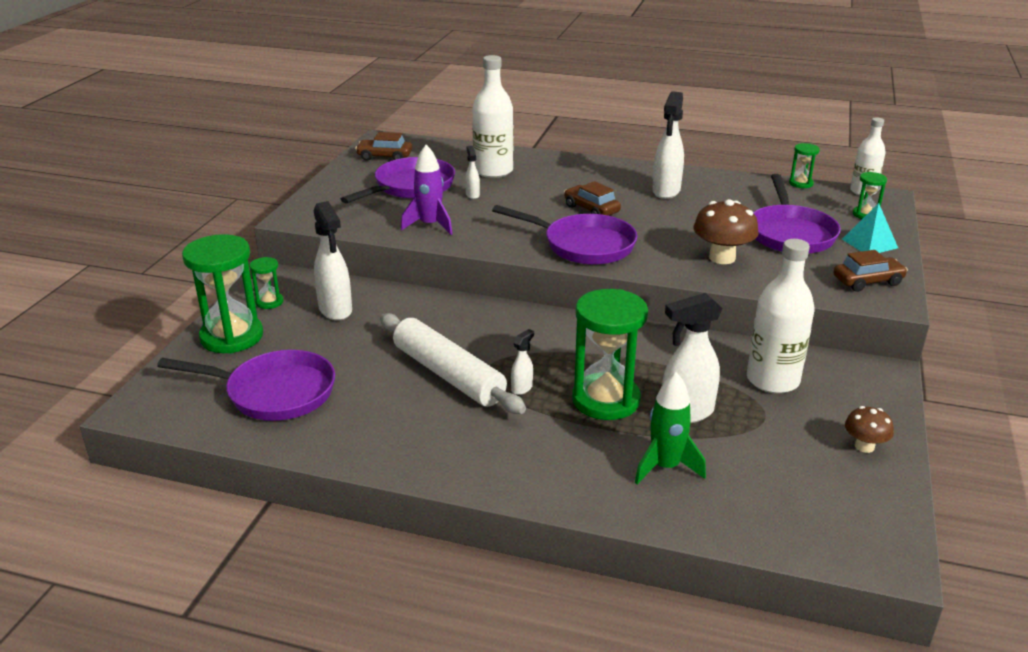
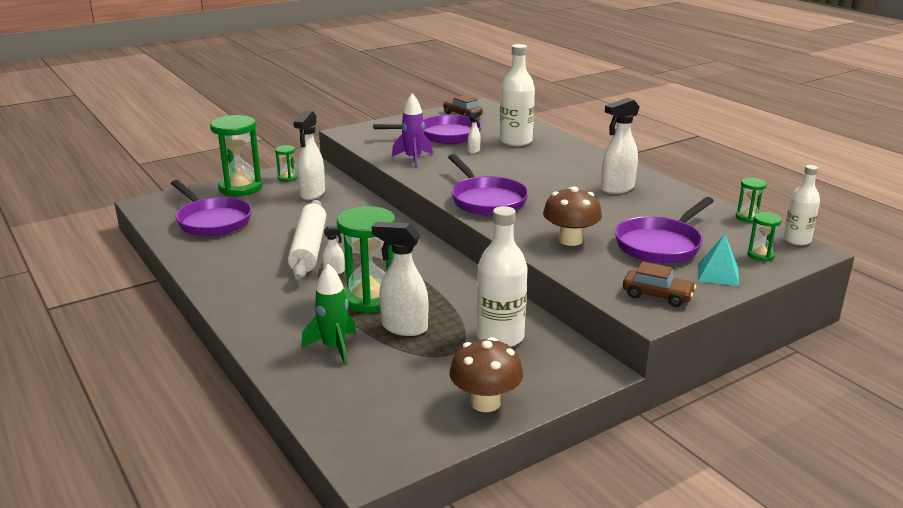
camera: 40 degrees right, 5 degrees down
brown car [564,181,621,216] -> none
brown mushroom [845,406,894,453] -> brown mushroom [449,337,523,412], size x1.69

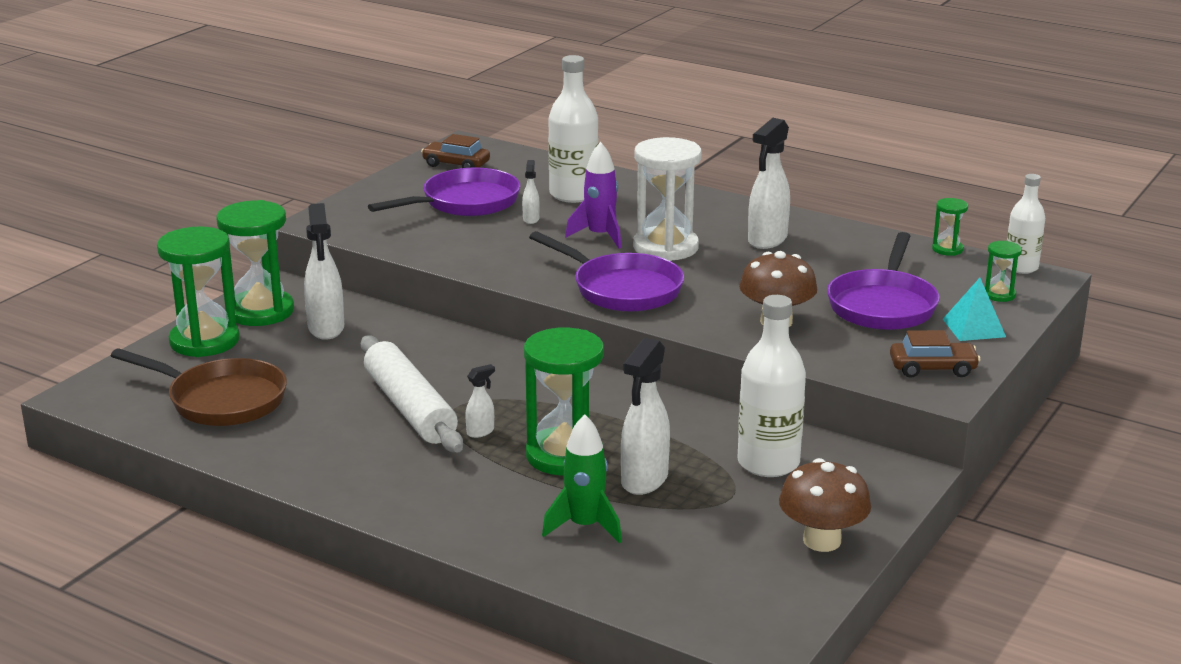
camera: 25 degrees left, 0 degrees up
purple pan [171,180,252,237] -> brown pan [111,348,287,426]
green hourglass [275,145,297,182] -> green hourglass [216,200,294,326], size x2.13
white spray bottle [372,222,428,336] -> white spray bottle turned 60 degrees counterclockwise [621,338,670,495]
purple rocket [392,93,433,168] -> purple rocket moved to [565,142,621,249]
none -> white hourglass [633,137,702,261]

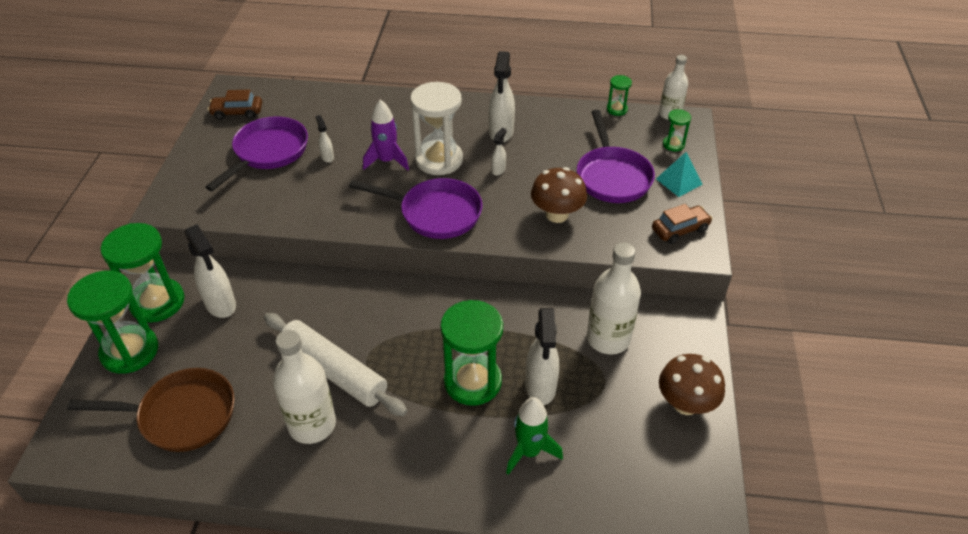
camera: 25 degrees left, 20 degrees up
white spray bottle [465,364,495,438] -> white spray bottle moved to [491,128,507,176]
white bottle [548,55,599,203] -> white bottle moved to [273,330,336,444]

